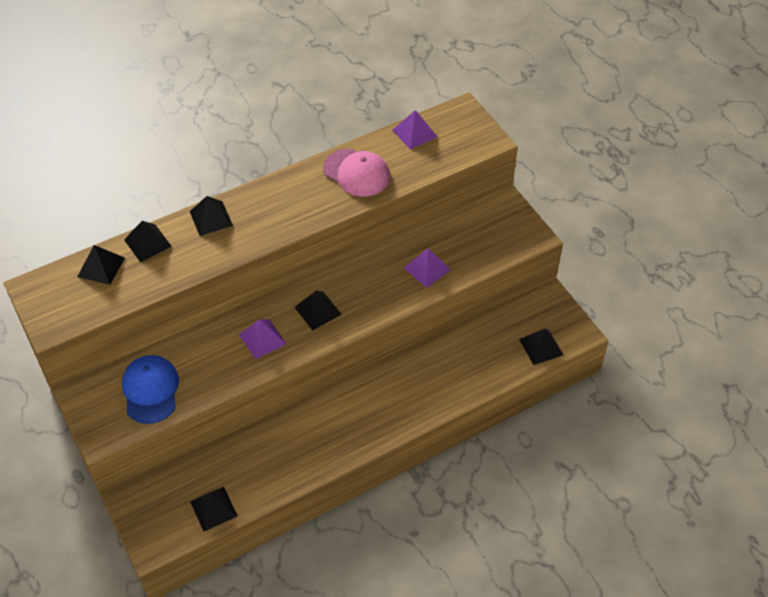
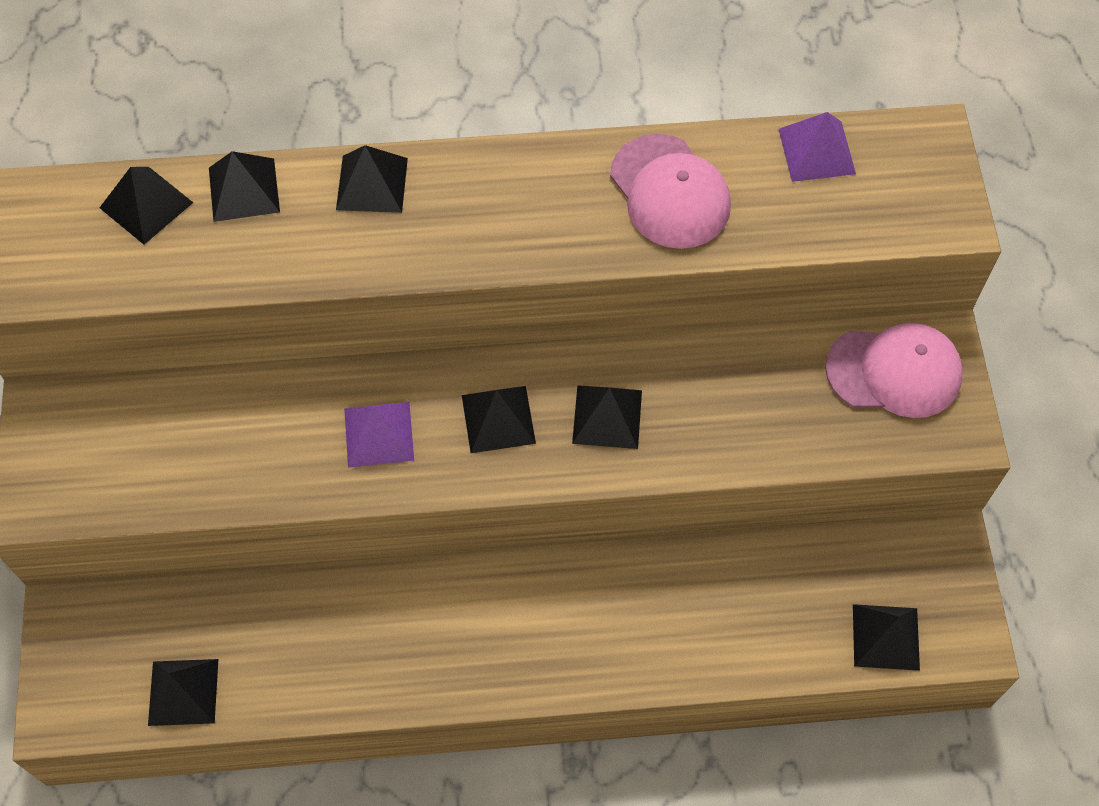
camera: 25 degrees right, 10 degrees up
blue cap [122,355,179,424] -> none
purple pyramid [404,248,451,288] -> none
none -> black pyramid [572,385,642,449]
none -> pink cap [825,323,963,418]

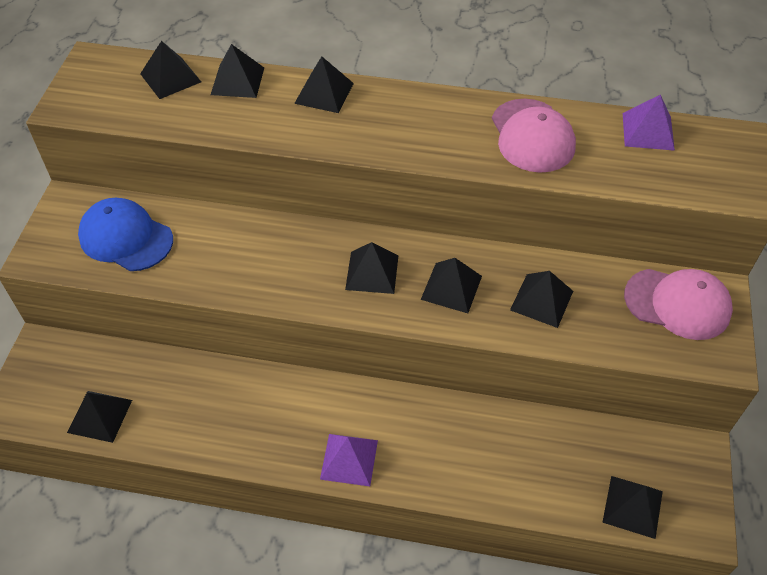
camera: 15 degrees right, 10 degrees down
purple pyramid [344,402,414,468] -> purple pyramid moved to [320,434,378,486]
none -> blue cap [78,198,173,271]
none -> black pyramid [510,271,573,328]

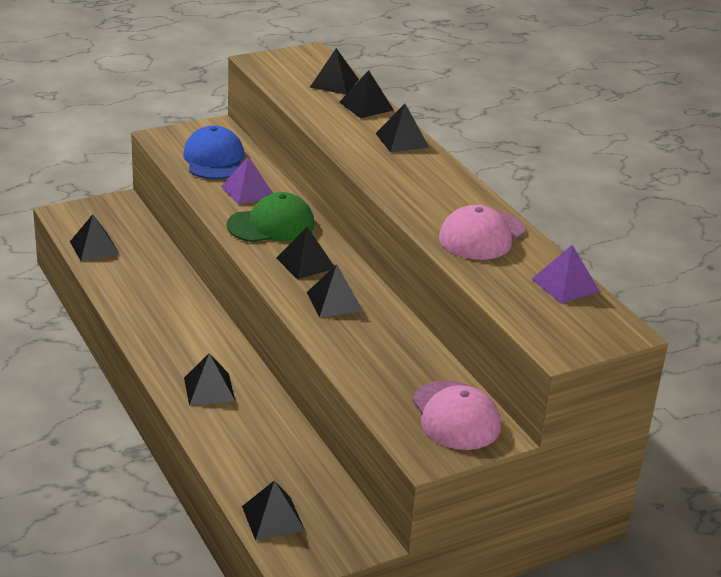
camera: 50 degrees right, 20 degrees down
purple pyramid [320,434,378,486] -> purple pyramid moved to [221,156,273,205]
black pyramid [510,271,573,328] -> black pyramid moved to [184,353,235,405]
none -> green cap [227,192,315,242]

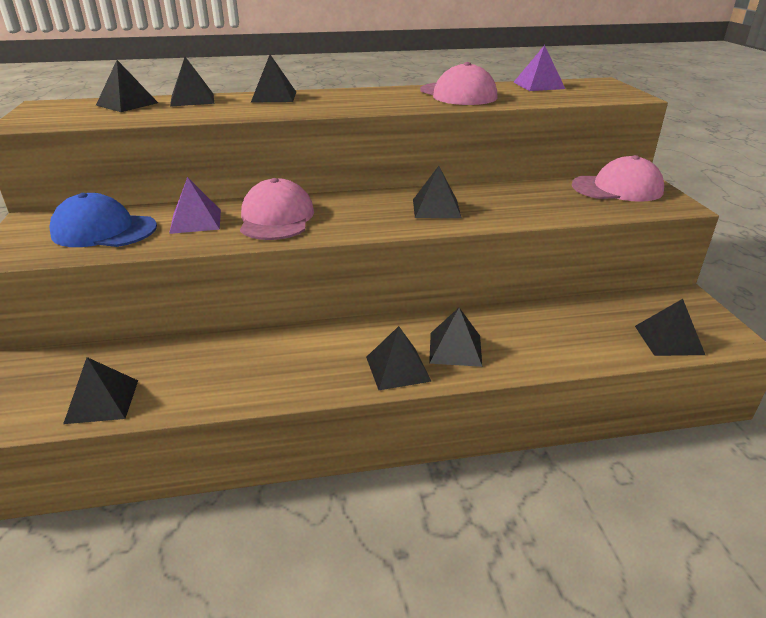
camera: 70 degrees left, 0 degrees up
green cap [227,192,315,242] -> pink cap [240,178,314,240]
black pyramid [276,227,334,279] -> black pyramid moved to [366,326,432,390]

